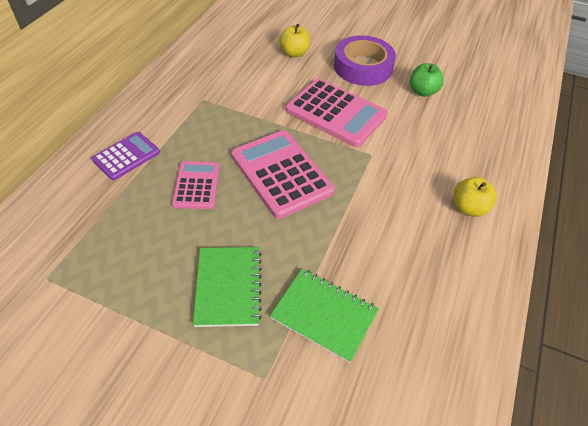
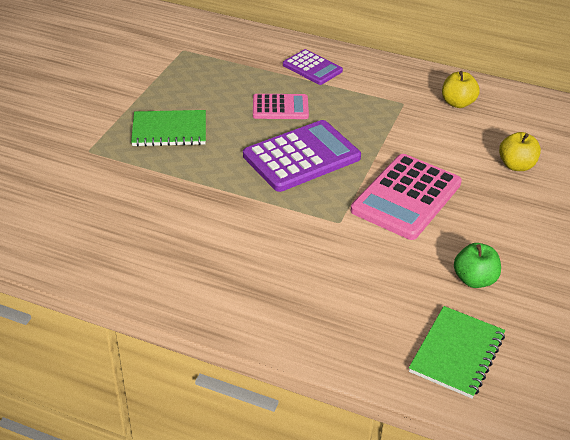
camera: 90 degrees right, 10 degrees down
pink calculator [231,130,335,219] -> purple calculator [243,120,361,192]
green notebook [270,269,379,363] -> green notebook moved to [409,306,505,399]
purple tape [334,36,396,86] -> none
yellow apple [454,177,497,217] -> yellow apple moved to [442,71,480,108]

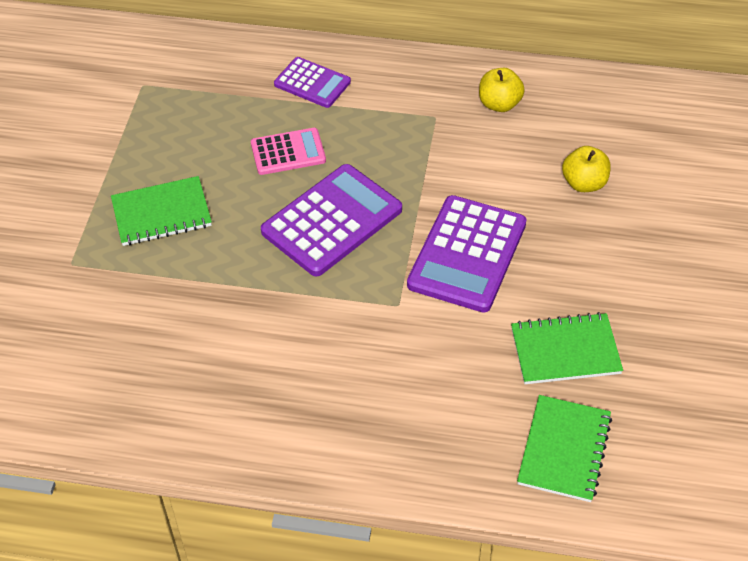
camera: 10 degrees left, 10 degrees up
pink calculator [351,154,462,240] -> purple calculator [407,195,526,312]
green apple [454,243,501,288] -> green notebook [511,312,623,384]

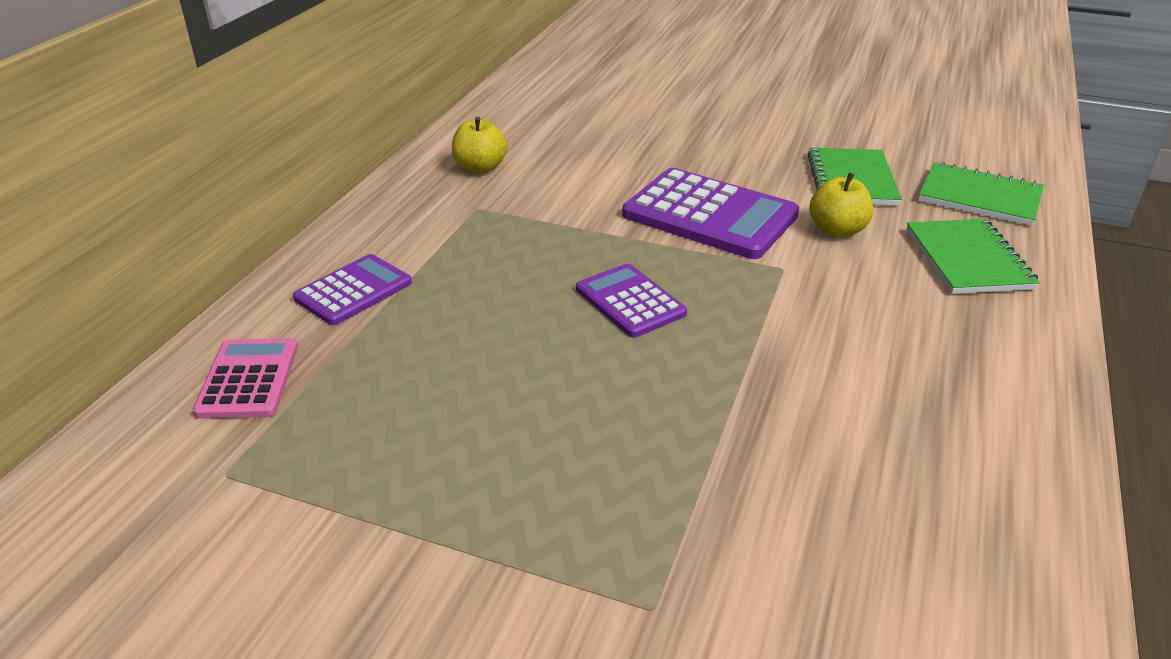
camera: 80 degrees left, 15 degrees down
green notebook [111,176,212,246] -> green notebook moved to [906,219,1040,294]
pink calculator [251,128,326,175] -> pink calculator moved to [193,338,298,419]
purple calculator [261,164,402,277] -> purple calculator [576,263,687,338], size x0.59
yellow apple [562,146,611,192] -> yellow apple moved to [809,173,873,237]

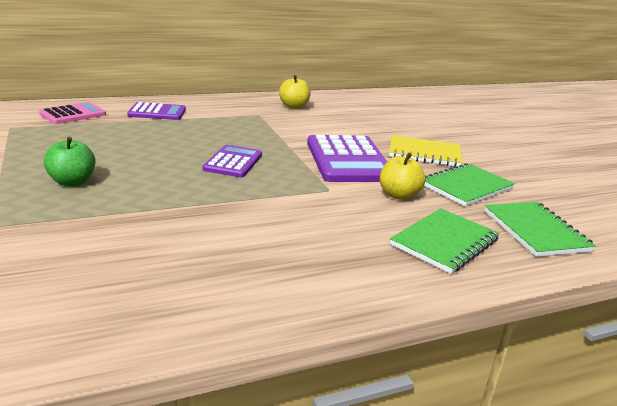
camera: 45 degrees right, 10 degrees down
none -> green apple [44,137,96,186]
none -> yellow notebook [389,135,462,167]

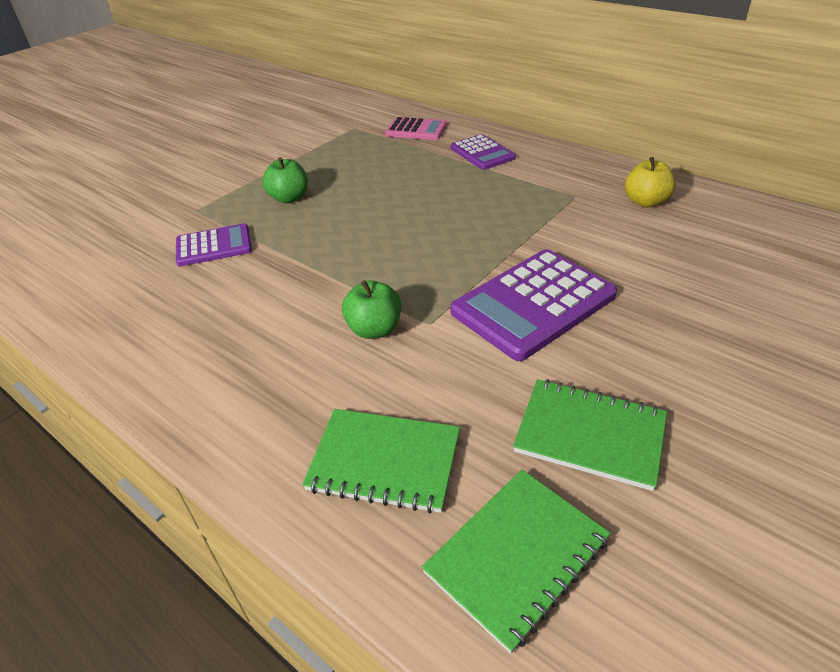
camera: 65 degrees right, 15 degrees up
purple calculator [203,145,262,177] -> purple calculator moved to [176,224,252,266]
yellow apple [380,153,425,200] -> none
yellow notebook [389,135,462,167] -> none
none -> green apple [342,280,401,339]

